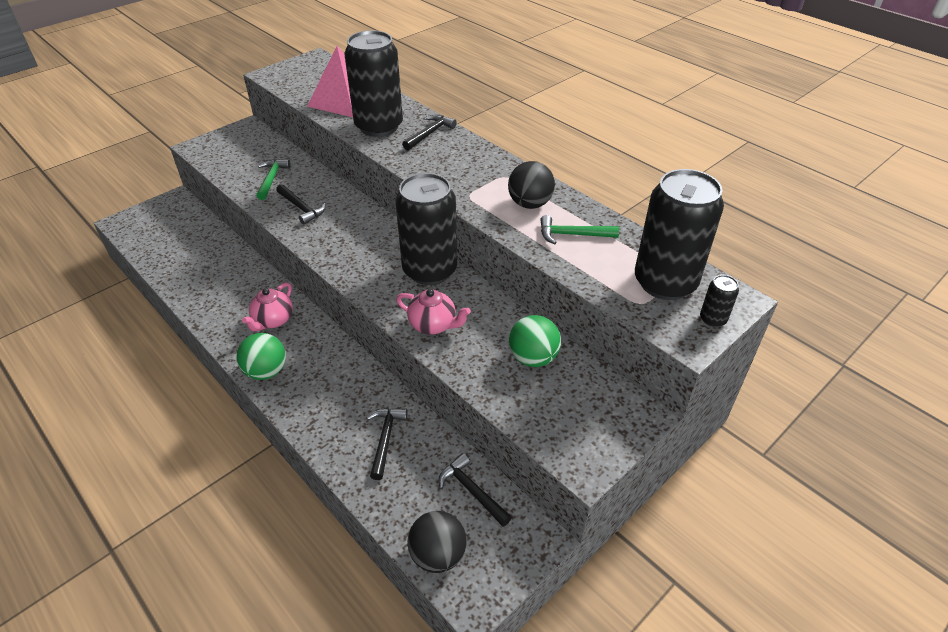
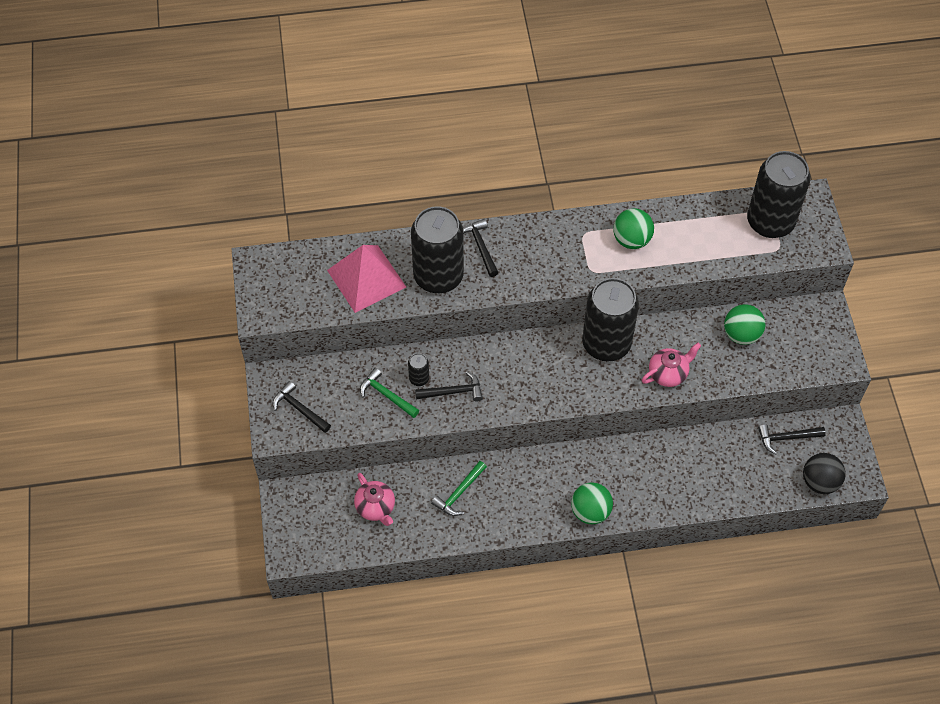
camera: 55 degrees left, 15 degrees up
pink teapot [242,282,293,332] -> pink teapot moved to [354,473,395,526]
black hammer [367,408,408,480] -> black hammer moved to [273,381,331,433]
black ball [508,161,555,209] -> green ball [613,208,654,249]
green hammer [540,215,619,244] -> green hammer moved to [431,461,487,516]
black can [700,275,739,327] -> black can moved to [408,353,429,386]

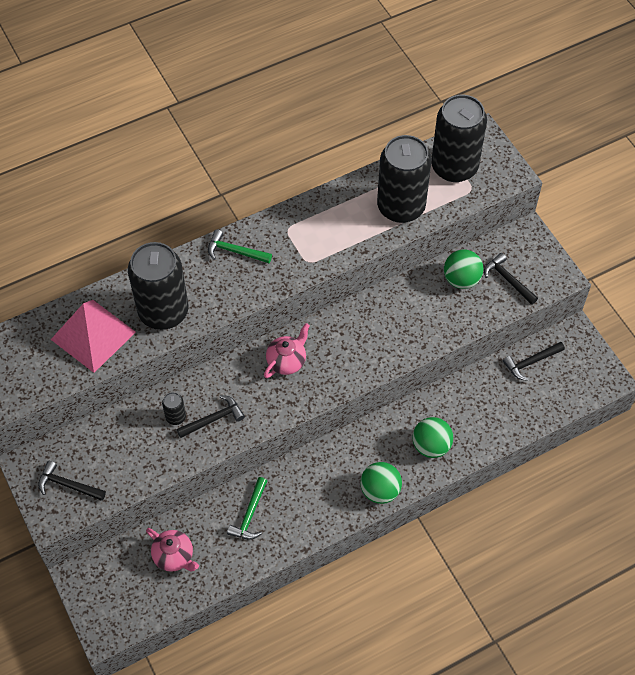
camera: 20 degrees left, 0 degrees up
green hammer [360,368,419,418] -> green hammer moved to [208,229,272,263]
black hammer [463,219,499,277] -> black hammer moved to [484,253,538,305]
black can [582,278,639,362] -> black can moved to [377,135,431,223]
green ball [613,208,654,249] -> green ball moved to [412,417,453,458]
pink teapot [642,343,701,387] -> pink teapot moved to [264,323,310,378]
black ball [803,453,846,494] -> none

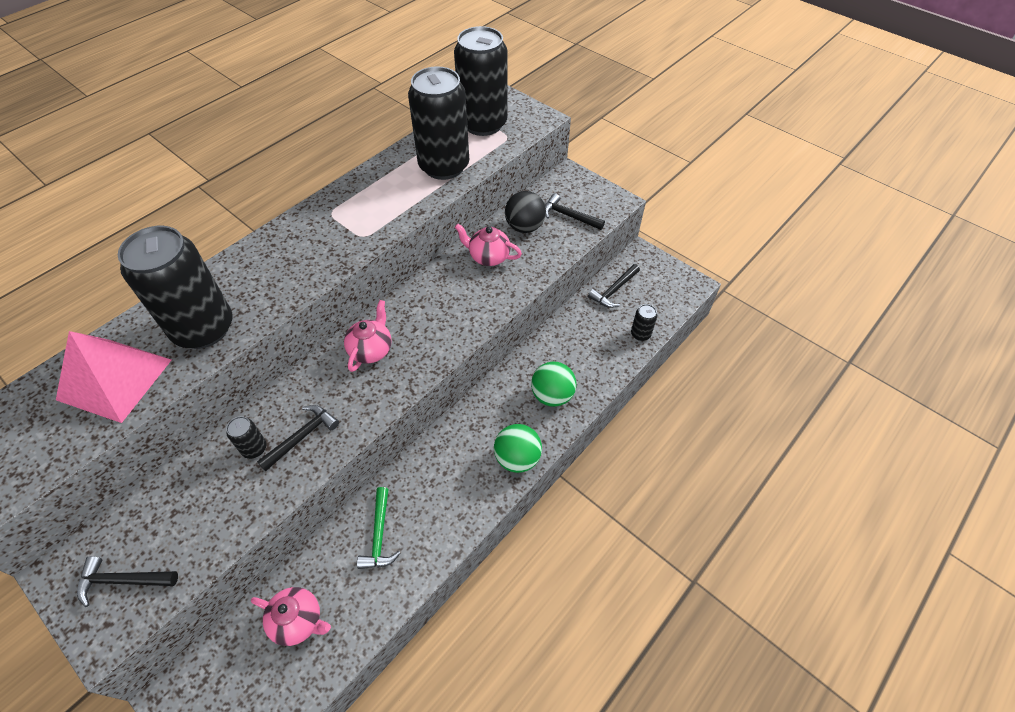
camera: 20 degrees left, 5 degrees down
green hammer [208,229,272,263] -> none
green ball [444,250,484,289] -> black ball [505,191,546,233]
none -> pink teapot [455,224,522,266]
none -> black can [631,304,657,341]

